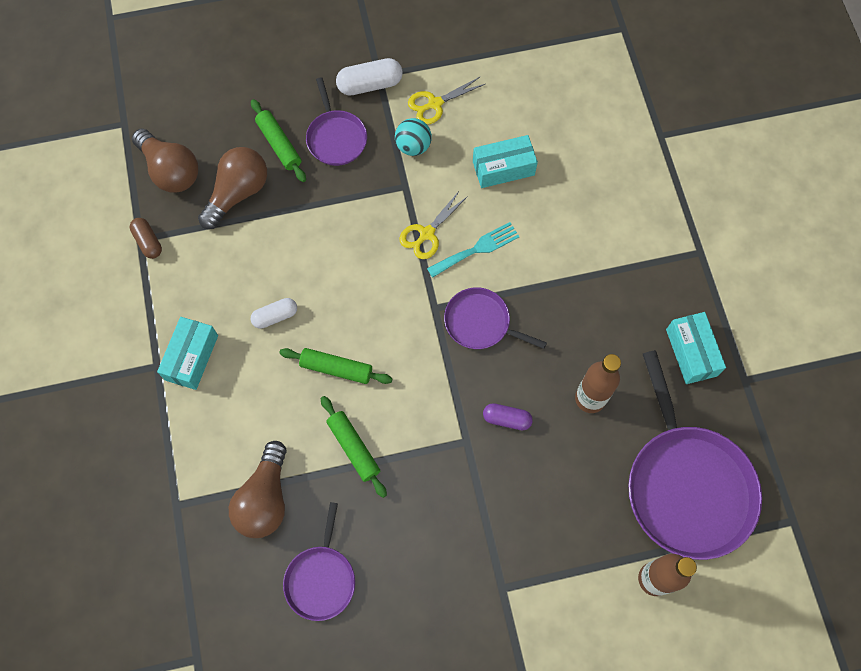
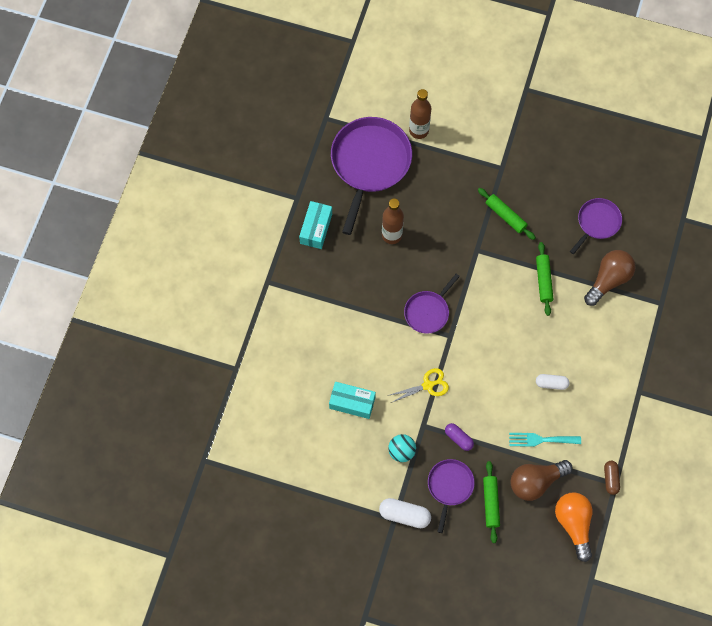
camera: 150 degrees left, 0 degrees up
brown light bulb [132,129,198,193] -> orange light bulb [555,492,593,562]
turquoise box [157,317,218,390] -> none
green rolling pin [279,348,392,384] -> green rolling pin moved to [478,188,536,240]
yellow scissors [408,76,485,125] -> none
turquoise fork [427,222,520,278] -> turquoise fork moved to [509,433,581,447]
purple pan [444,287,547,349] -> purple pan turned 75 degrees clockwise [404,274,460,334]
purple capsule [483,403,533,430] -> purple capsule moved to [445,423,474,451]

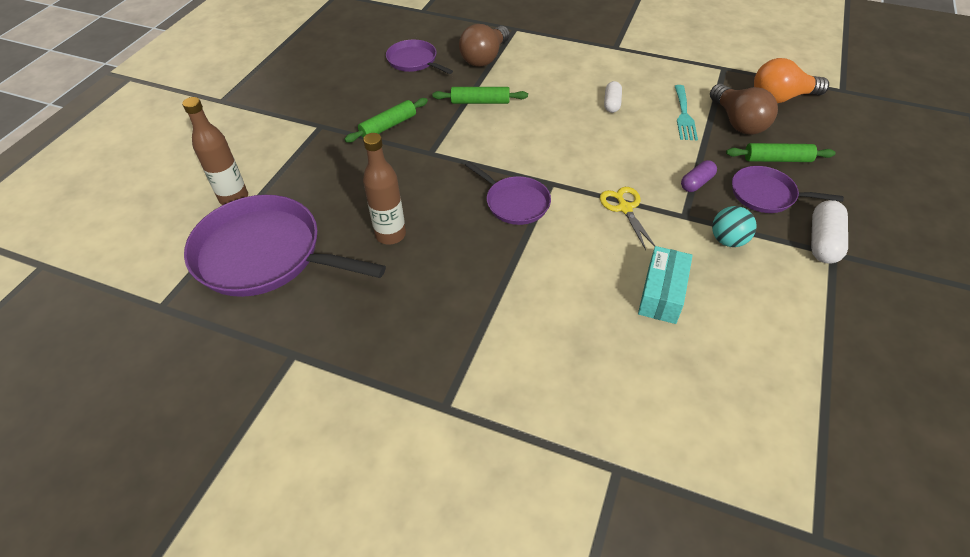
camera: 85 degrees left, 20 degrees down
turquoise box [299,201,332,249] -> none
brown light bulb [584,250,636,306] -> brown light bulb turned 105 degrees counterclockwise [459,24,510,67]
brown capsule [604,461,620,495] -> none

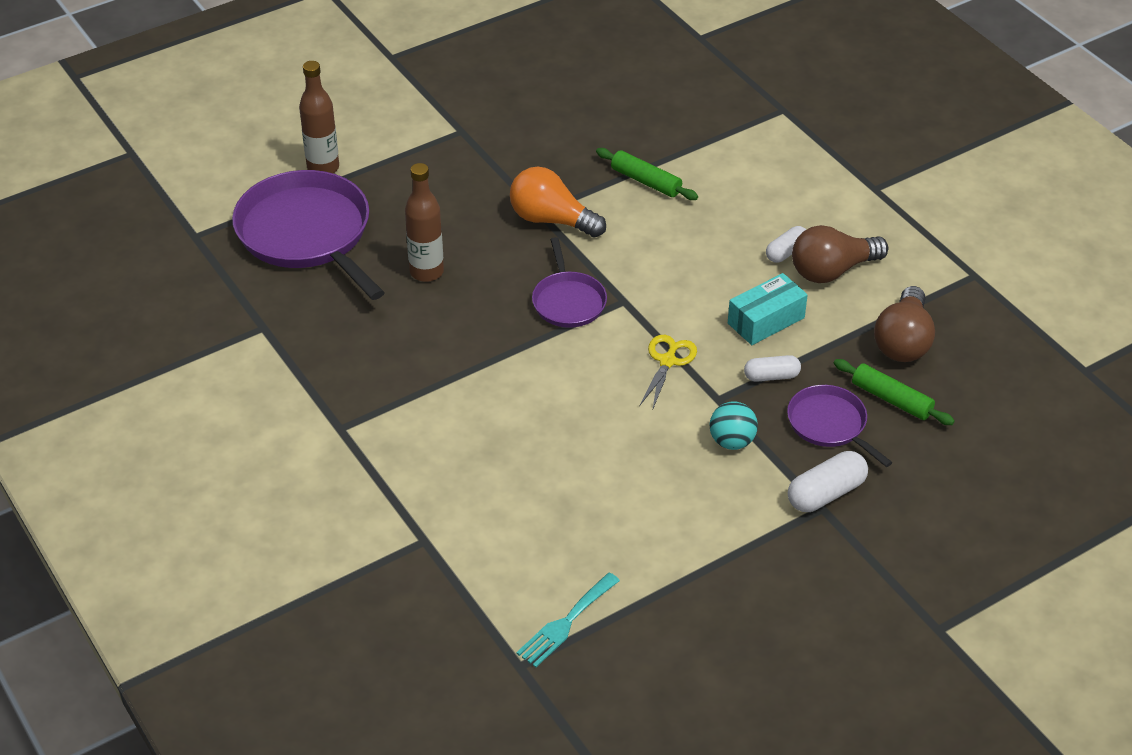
camera: 35 degrees right, 5 degrees down
green rolling pin [344,98,428,143] -> none
purple pan [386,40,453,74] -> none
brown light bulb [459,24,510,67] -> brown light bulb moved to [792,225,888,283]
turquoise box [638,246,693,324] -> turquoise box moved to [728,273,808,345]
turquoise fork [675,85,698,141] -> turquoise fork moved to [516,572,620,667]
purple capsule [681,160,717,192] -> white capsule [744,355,801,382]
orange light bulb [754,58,829,103] -> orange light bulb moved to [510,167,606,237]

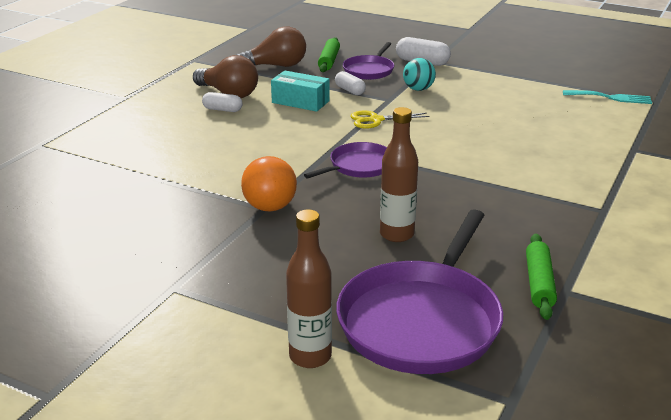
camera: 120 degrees left, 15 degrees down
green rolling pin [596,148,698,200] -> green rolling pin moved to [526,234,557,320]

